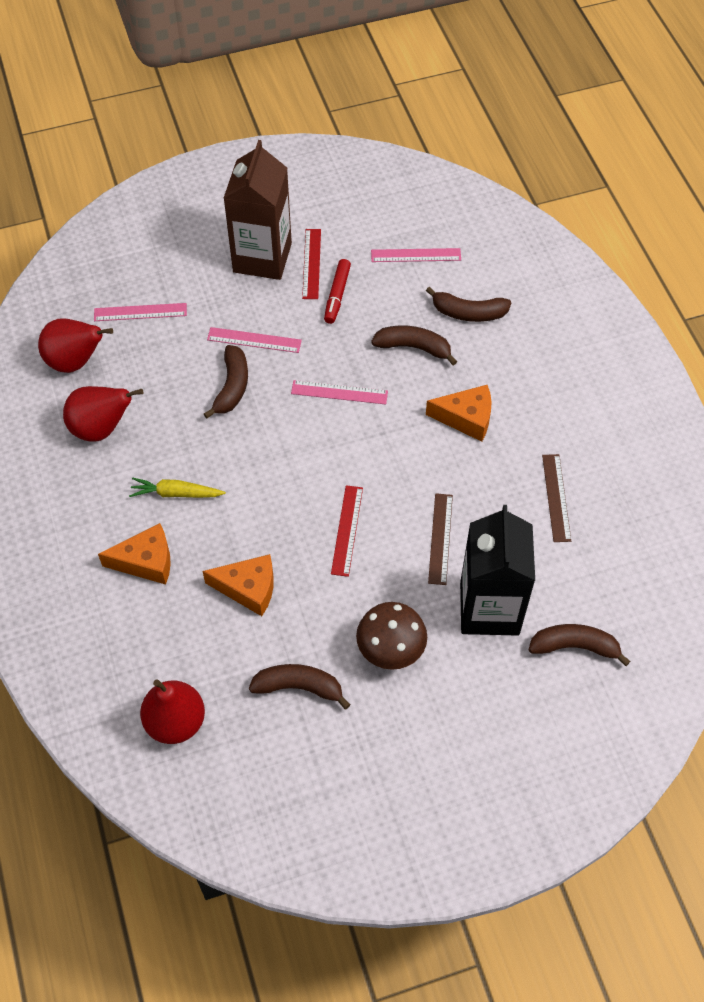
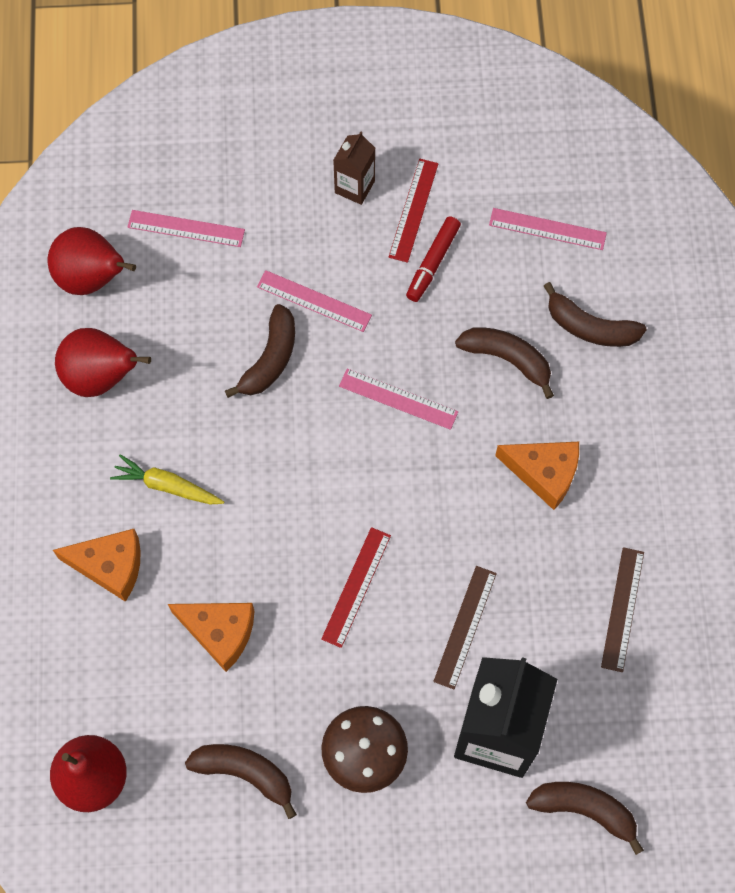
camera: 15 degrees right, 10 degrees up
brown carton [223,140,292,280] -> brown carton [333,131,375,205], size x0.48

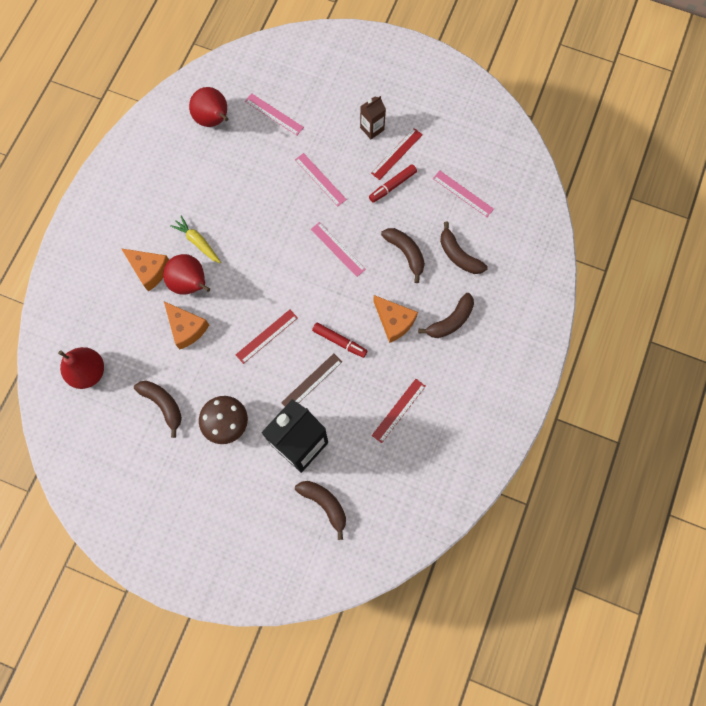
camera: 25 degrees right, 5 degrees up
red pear [55,328,151,397] -> red pear moved to [163,254,210,295]
brown banana [225,304,295,398] -> brown banana moved to [418,293,474,338]
brown ruler [601,547,644,672] -> red ruler [372,379,426,443]
none -> red marker [312,323,367,358]

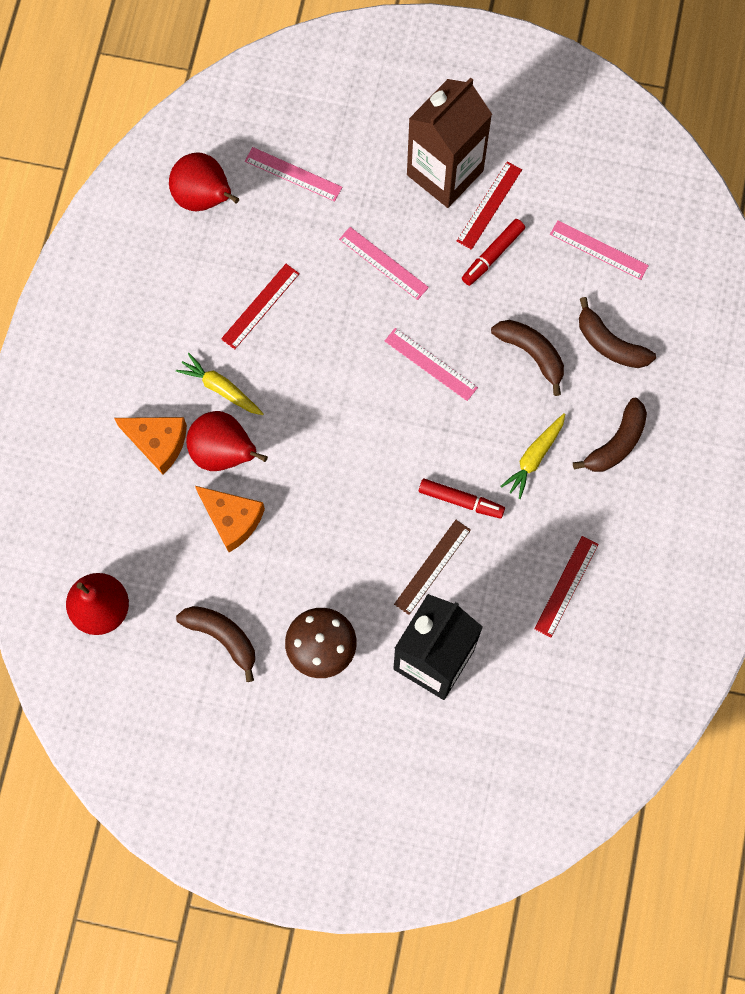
camera: 10 degrees left, 0 degrees up
red ruler [236,310,298,364] -> red ruler moved to [221,264,300,349]
brown banana [295,481,346,540] -> none
brown carton [360,96,386,139] -> brown carton [407,78,492,208], size x2.08
orange cheese [373,295,418,343] -> yellow carrot [500,413,565,499]

